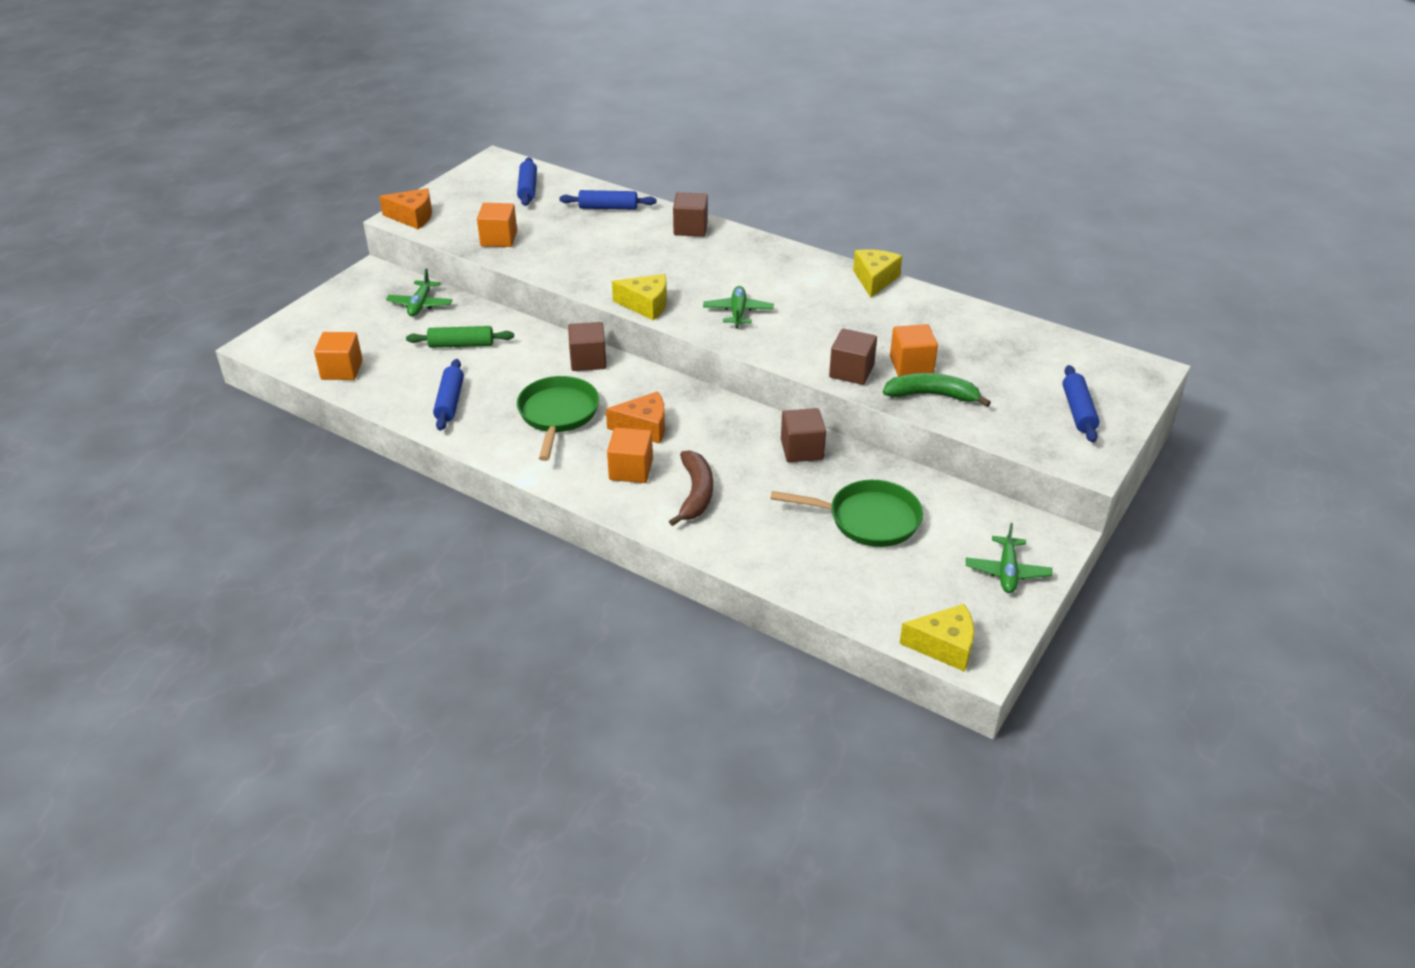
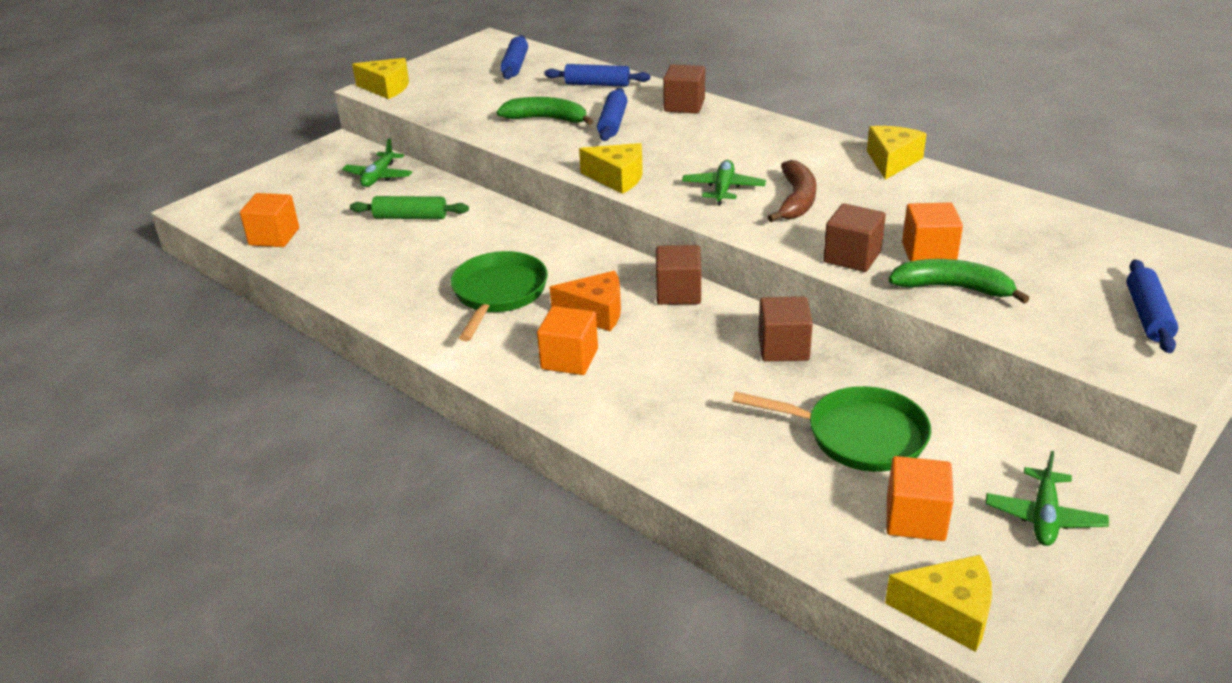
camera: 10 degrees right, 5 degrees down
orange cheese [379,188,432,229] -> yellow cheese [352,58,409,99]
blue rolling pin [433,359,464,431] -> blue rolling pin moved to [597,88,628,141]
orange cube [477,203,517,247] -> orange cube moved to [886,456,954,541]
brown cube [568,322,606,371] -> brown cube moved to [656,245,701,305]
brown banana [669,450,713,526] -> brown banana moved to [768,160,816,222]
none -> green banana [496,97,593,125]

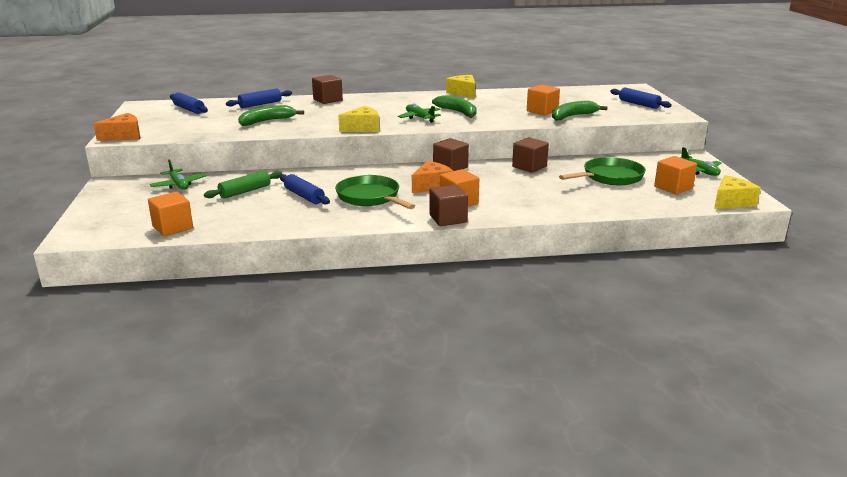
camera: 50 degrees left, 10 degrees down
yellow cheese [352,58,409,99] -> orange cheese [93,113,140,141]
blue rolling pin [597,88,628,141] -> blue rolling pin moved to [280,174,330,204]
brown banana [768,160,816,222] -> green banana [432,95,477,118]
brown cube [823,203,886,272] -> brown cube moved to [429,185,468,226]

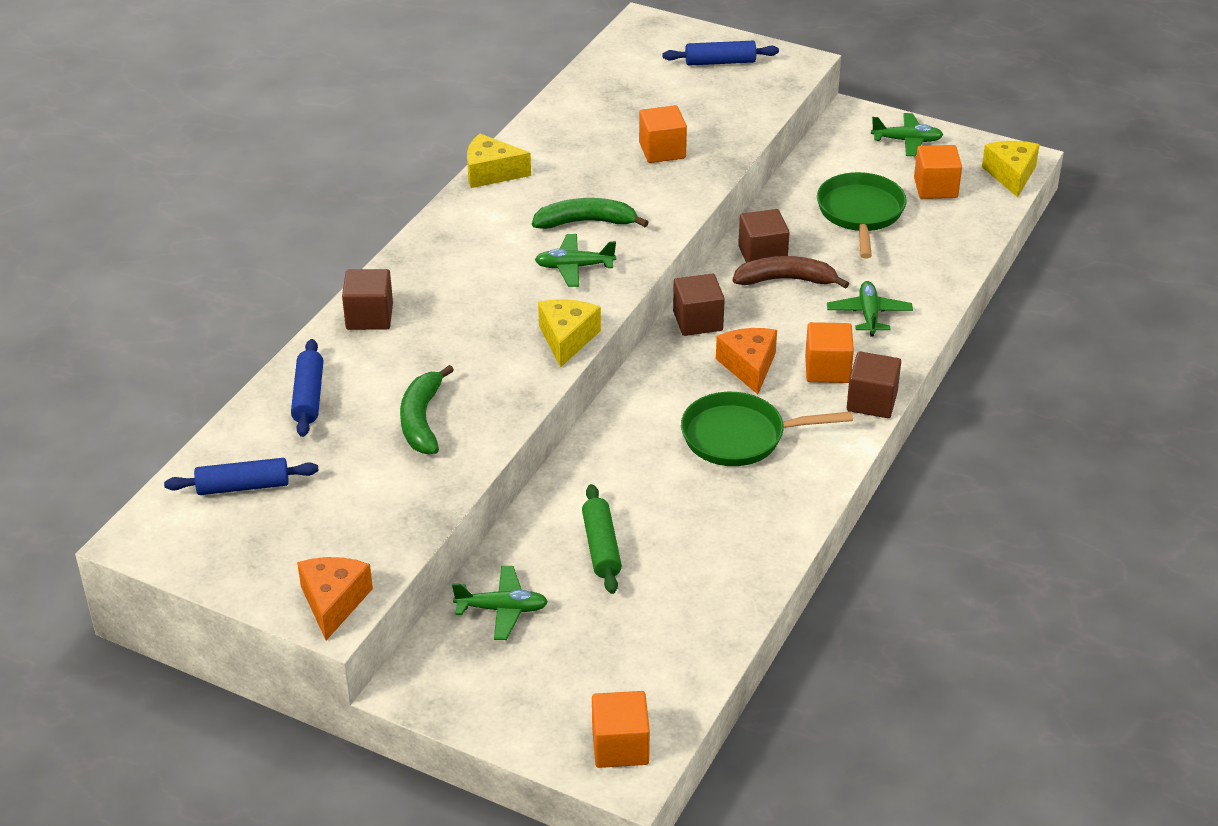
camera: 55 degrees left, 15 degrees up
orange cube [148,192,193,236] -> orange cube moved to [592,691,650,768]
blue rolling pin [280,174,330,204] -> none
green banana [552,101,608,121] -> none
none -> brown banana [733,256,849,289]
none -> green plane [827,281,913,336]

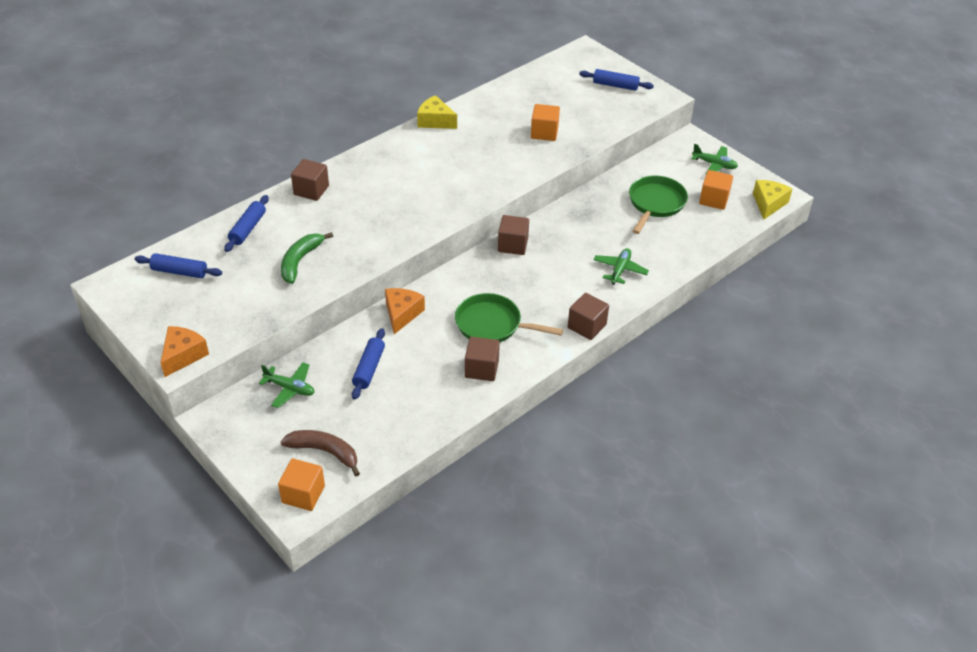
camera: 20 degrees right, 5 degrees up
green banana [532,198,649,229] -> none
green plane [535,234,616,287] -> none
yellow cheese [538,299,601,368] -> none
green rolling pin [582,484,622,594] -> blue rolling pin [352,328,385,400]
orange cheese [716,328,777,394] -> orange cheese moved to [385,288,425,334]
brown banana [733,256,849,289] -> brown banana moved to [280,430,360,476]
brown cube [738,209,789,263] -> brown cube moved to [465,337,500,381]
orange cube [805,322,854,383] -> none

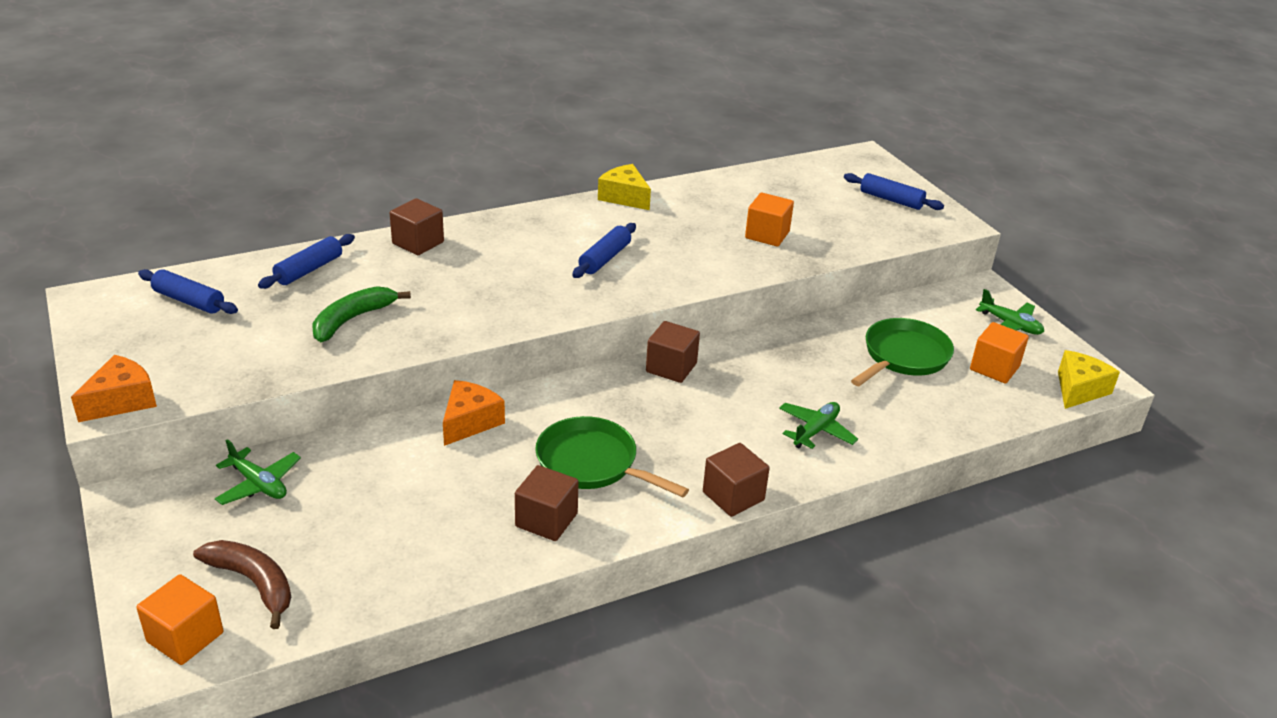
camera: 15 degrees right, 10 degrees down
blue rolling pin [352,328,385,400] -> blue rolling pin moved to [572,223,636,278]

